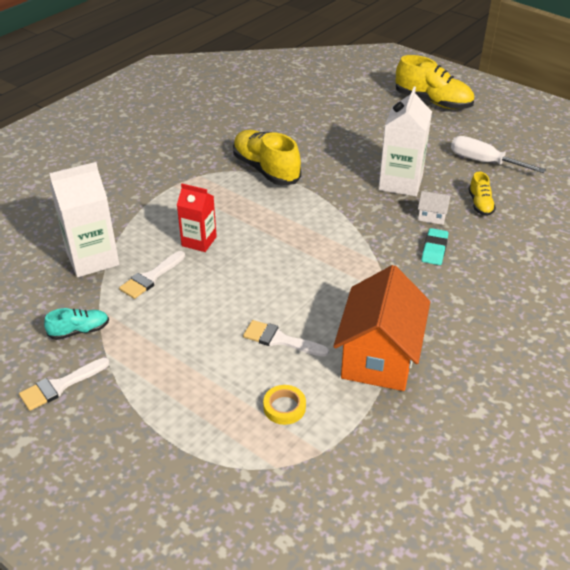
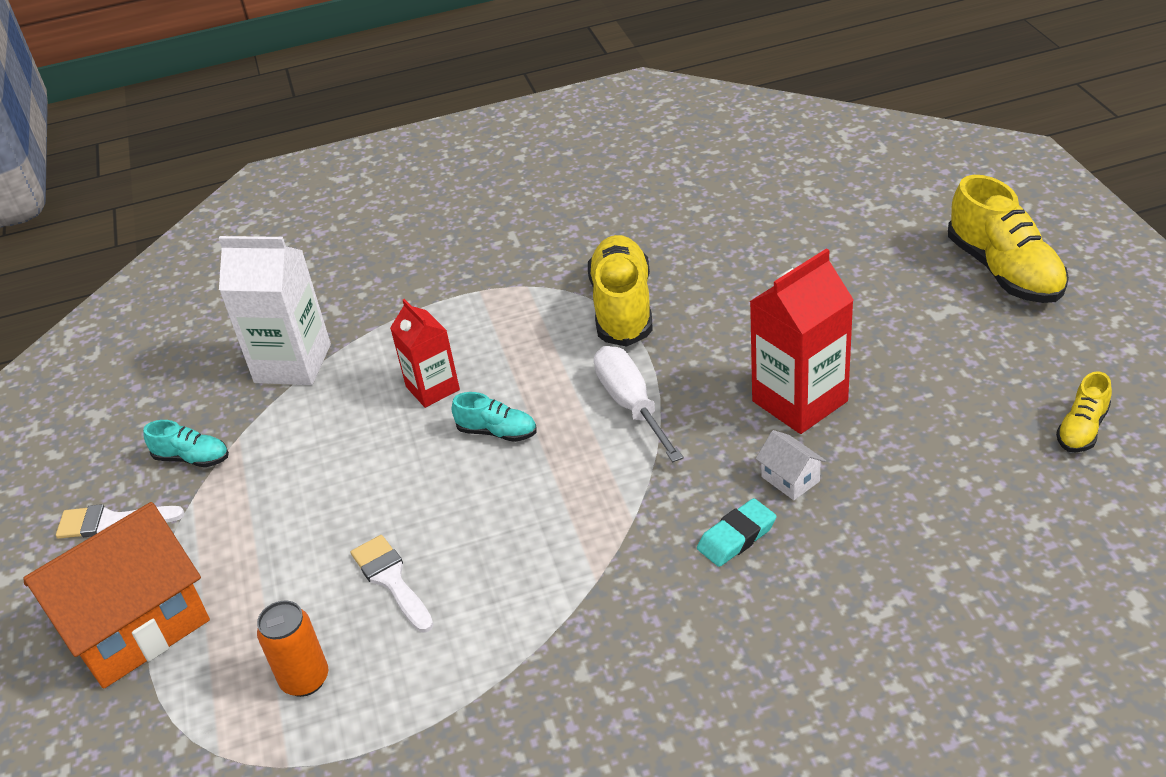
camera: 40 degrees right, 0 degrees up
white brush [119,251,185,299] -> none
yellow tape [263,385,306,425] -> orange can [257,600,328,697]
orange house [333,265,430,391] -> orange house moved to [24,502,210,689]
white carton [379,87,432,196] -> red carton [750,249,854,434]
white screwdriver [451,136,546,173] -> white screwdriver moved to [594,346,683,462]
yellow shoe [469,172,496,216] -> yellow shoe moved to [1056,371,1112,452]
none -> turquoise shoe [452,392,537,442]

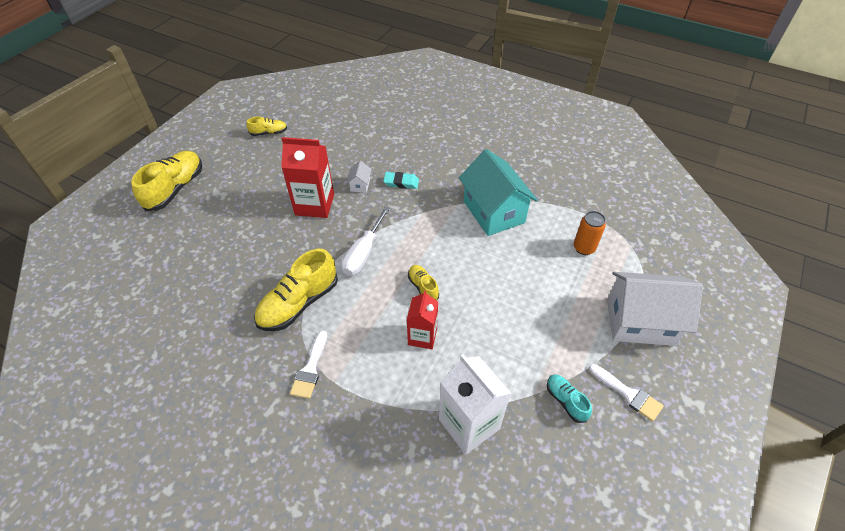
camera: 140 degrees left, 10 degrees up
orange house [24,502,210,689] -> white house [607,272,703,346]
white brush [351,535,434,633] -> white brush moved to [290,330,327,399]
turquoise shoe [452,392,537,442] -> yellow shoe [408,265,439,300]
none -> turquoise house [459,149,538,236]

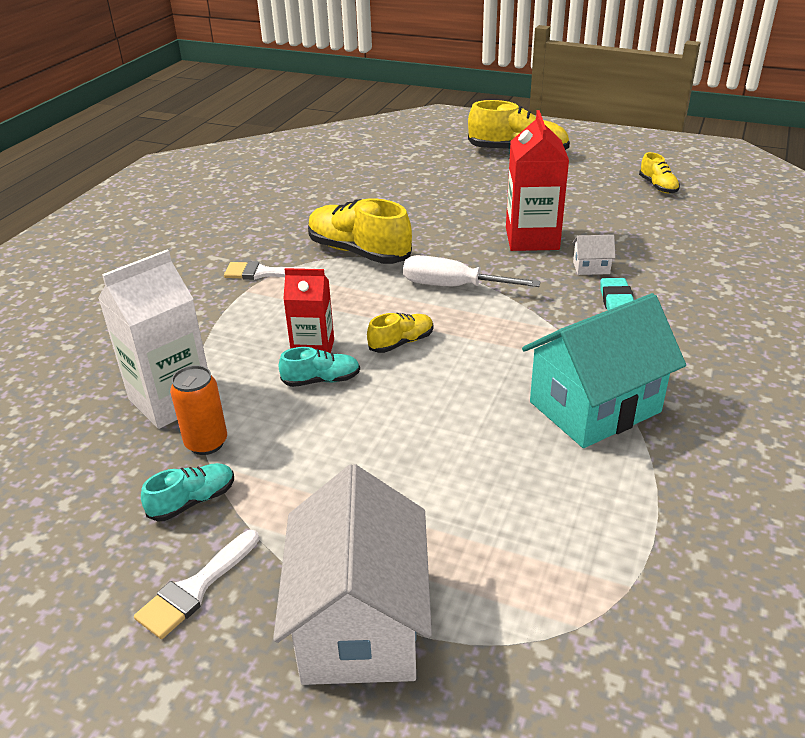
camera: 85 degrees right, 15 degrees down
orange can [574,211,606,255] -> orange can moved to [170,365,227,455]
none -> turquoise shoe [279,347,360,387]

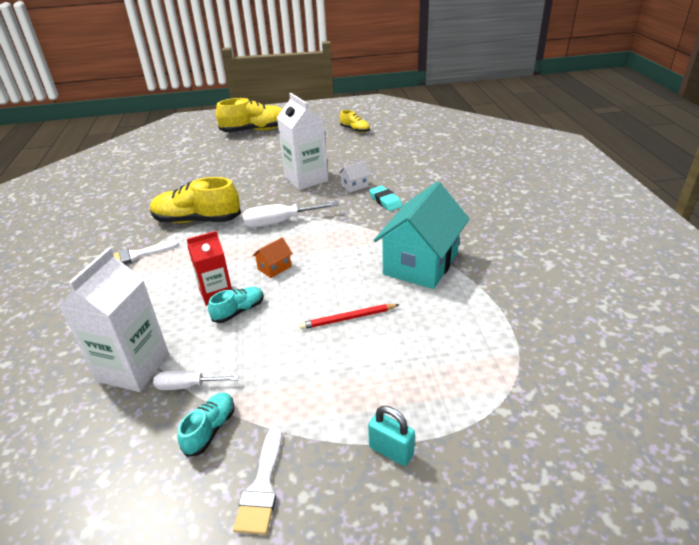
camera: 30 degrees left, 0 degrees up
orange can [170,365,227,455] -> white screwdriver [153,371,239,390]
white house [273,464,432,685] -> turquoise padlock [368,406,415,466]
yellow shoe [367,313,434,353] -> orange house [252,237,293,278]
red carton [506,110,569,251] -> white carton [277,93,328,190]
none -> red pencil [299,304,400,330]

